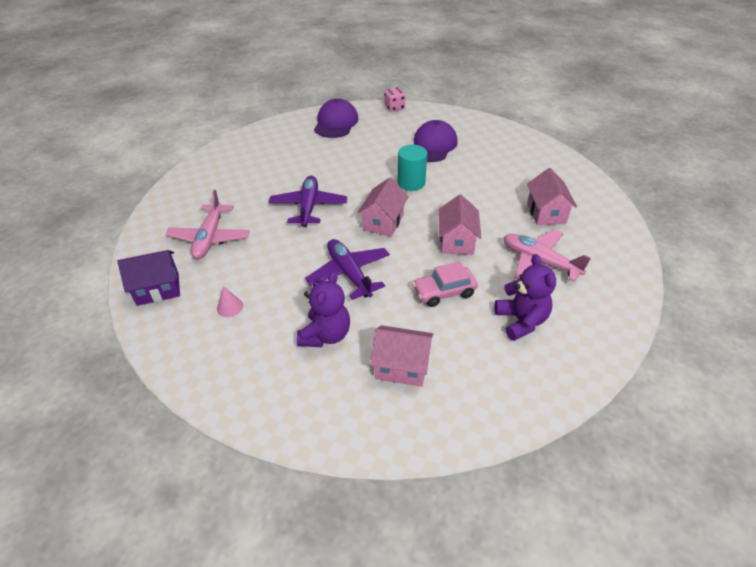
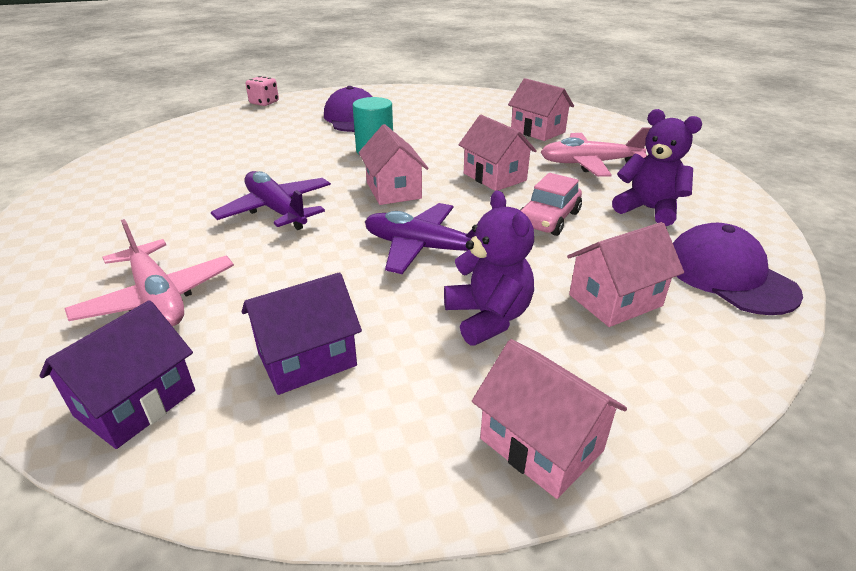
camera: 40 degrees left, 10 degrees down
pink cone [217,286,243,317] -> purple house [242,272,362,395]
purple cap [314,99,359,138] -> purple cap moved to [673,223,803,315]
none -> pink house [472,339,627,499]

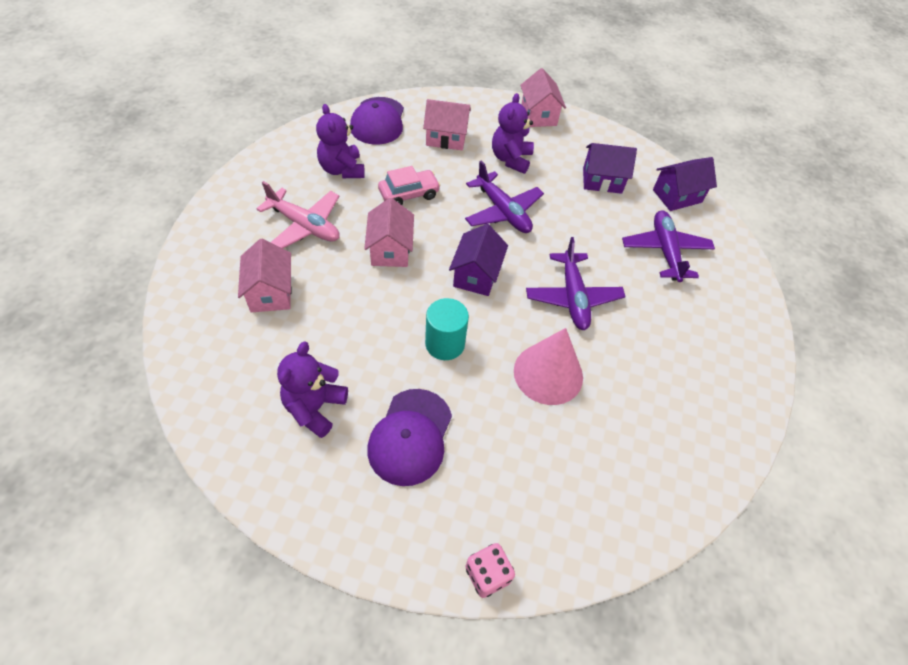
camera: 150 degrees left, 20 degrees up
pink plane [65,219,234,326] -> purple plane [622,210,715,282]
pink house [359,124,429,205] -> purple house [449,224,508,296]
none -> purple teddy bear [277,342,348,438]
none -> pink cone [514,328,583,405]

